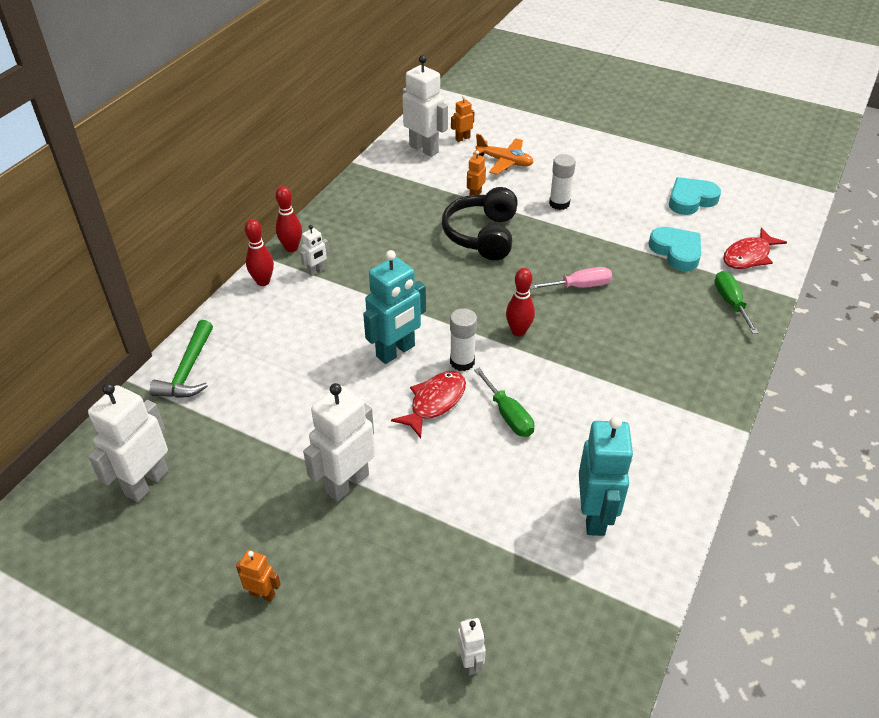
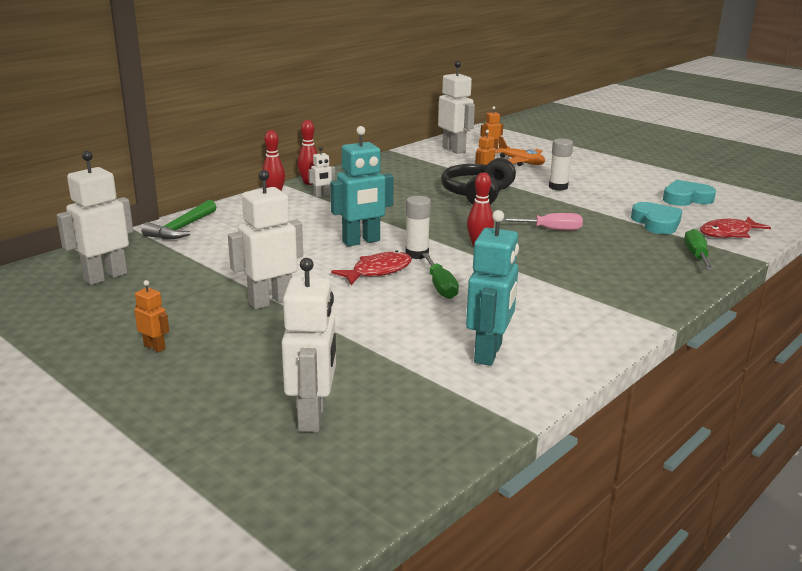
camera: 15 degrees right, 20 degrees down
white robot [458,618,486,675] -> white robot [282,258,336,432], size x2.05

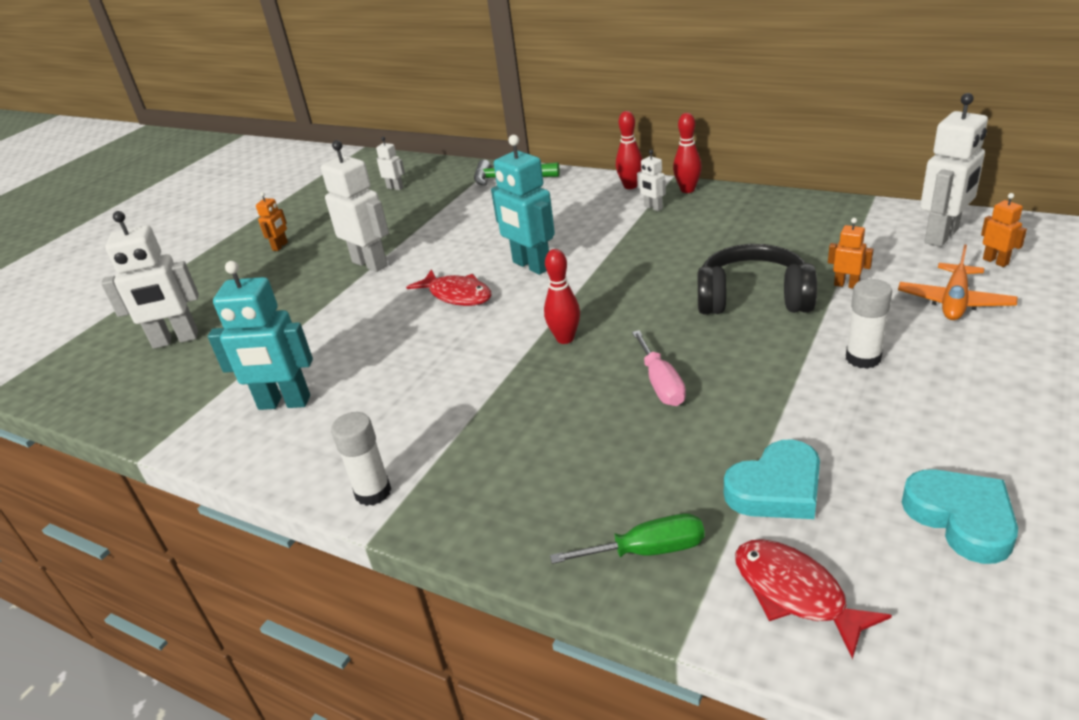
camera: 80 degrees right, 10 degrees up
white robot [57,151,133,285] -> white robot [376,137,405,190], size x0.49
white glue stick [405,196,431,259] -> white glue stick moved to [331,412,391,506]
green screwdriver [422,253,459,299] -> none

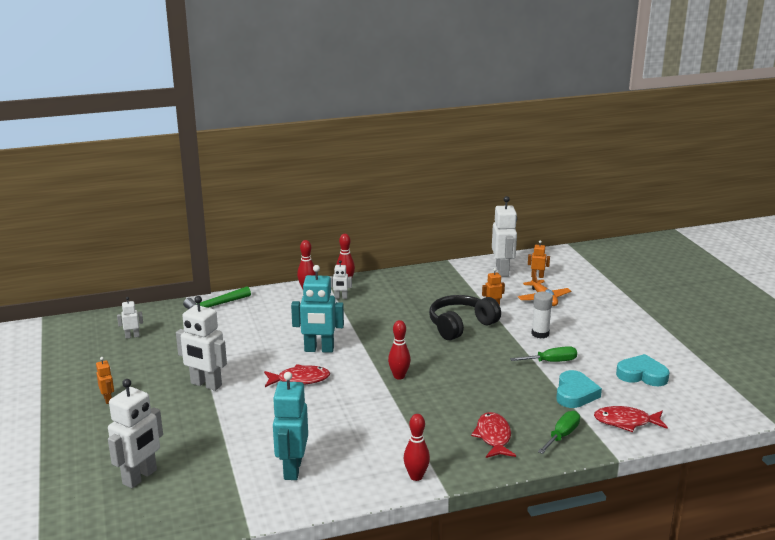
camera: 50 degrees left, 10 degrees down
turquoise robot [208,261,313,410] -> turquoise robot turned 135 degrees clockwise [272,372,308,480]
white robot [321,140,389,272] -> white robot turned 150 degrees counterclockwise [176,296,227,391]
white glue stick [331,412,391,506] -> red bowling pin [404,414,430,481]
pink screwdriver [632,330,686,406] -> none
none -> red fish [471,412,516,458]
none -> green screwdriver [510,346,577,362]

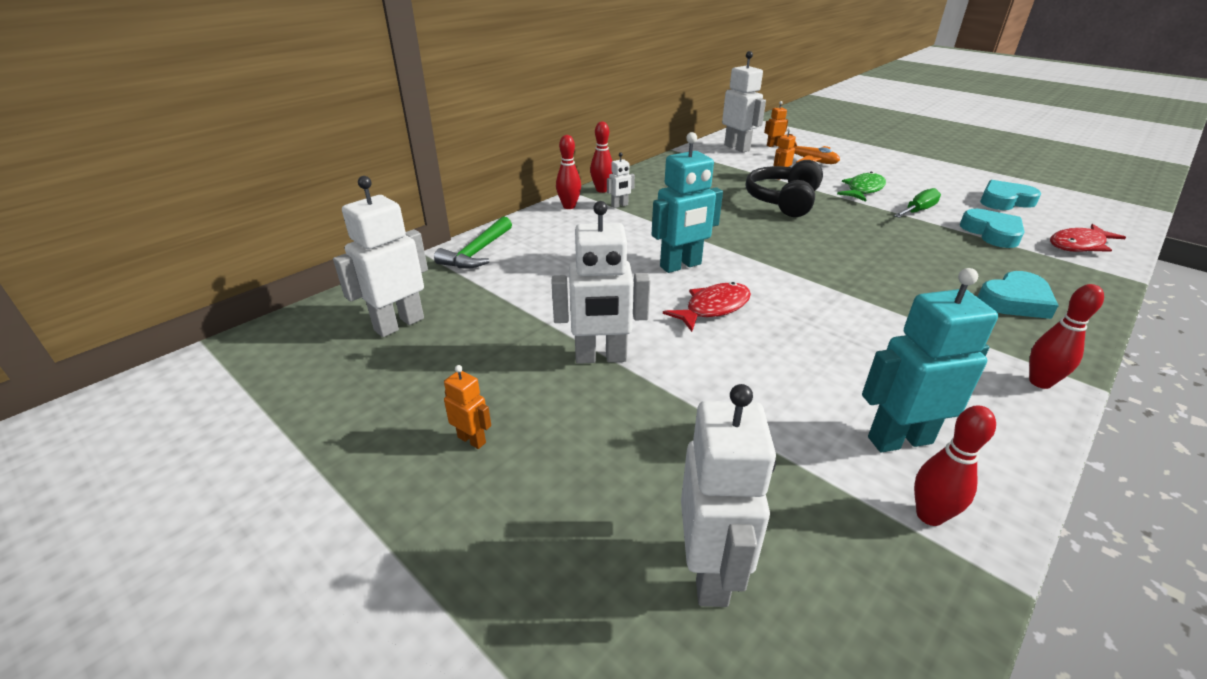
camera: 30 degrees left, 10 degrees up
white robot [117,297,143,339] -> white robot [333,176,428,337], size x2.05
turquoise robot [272,372,308,480] -> turquoise robot turned 105 degrees clockwise [862,268,998,453]
red bowling pin [388,320,411,380] -> red bowling pin moved to [914,406,996,526]
red fish [471,412,516,458] -> turquoise heart [977,271,1059,319]
white glue stick [531,292,553,339] -> green fish [837,172,886,202]
green screwdriver [538,411,580,454] -> none

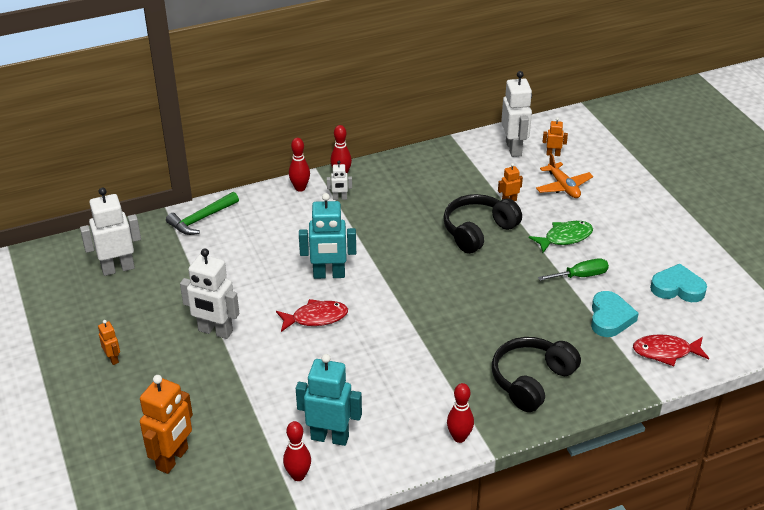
camera: 25 degrees right, 5 degrees up
white robot [681,384,776,607] -> orange robot [140,375,193,474]
turquoise heart [977,271,1059,319] -> black headphones [492,337,581,412]

